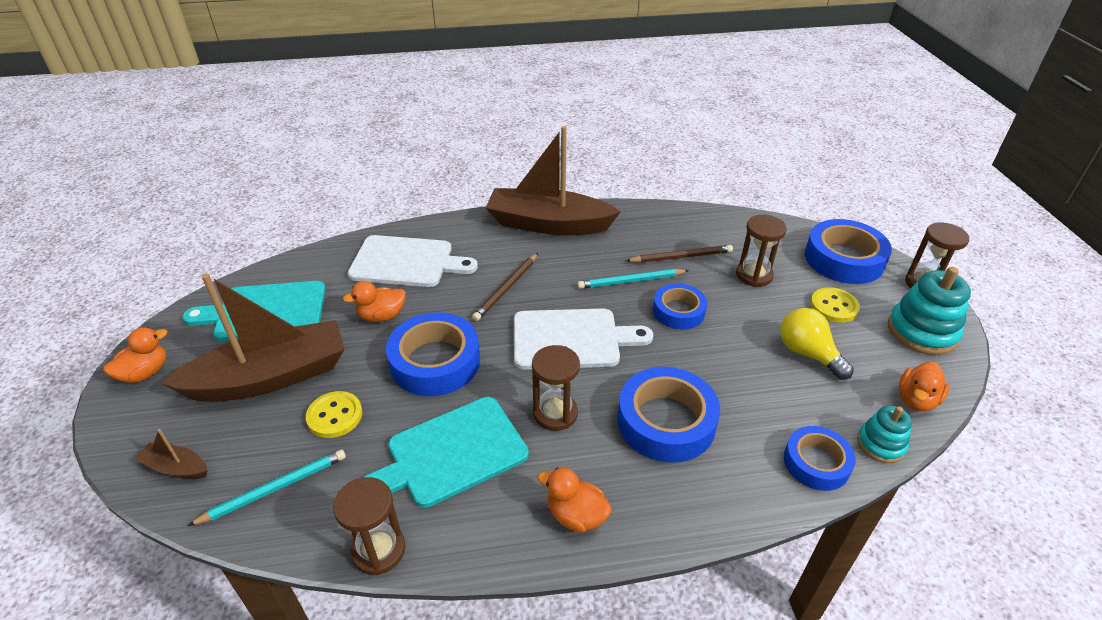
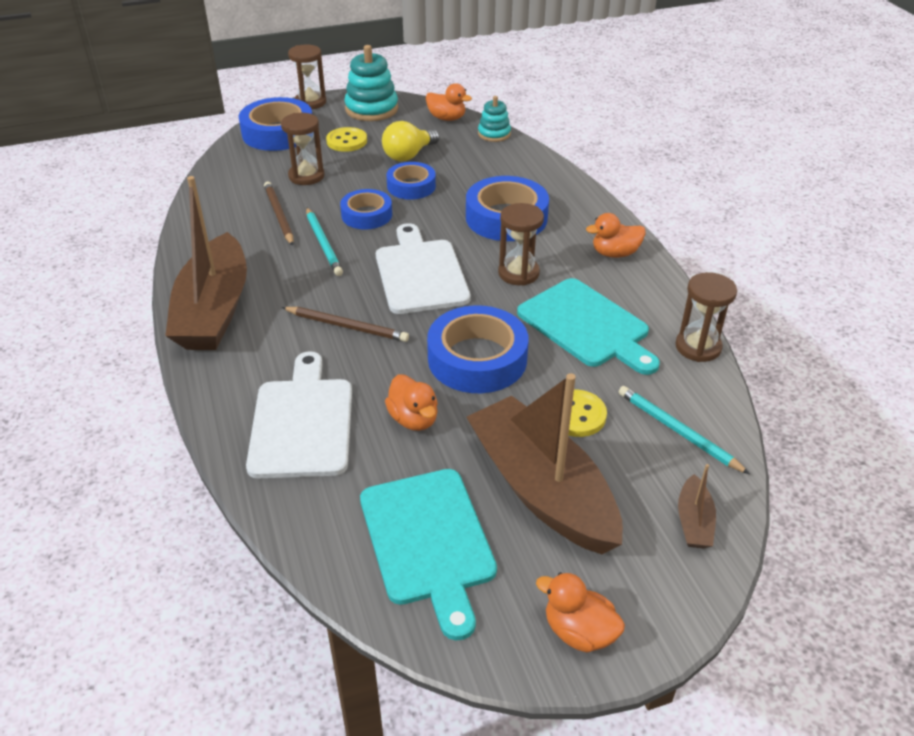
camera: 100 degrees left, 0 degrees up
orange duck [538,467,612,533] -> orange duck turned 60 degrees clockwise [586,213,646,258]
blue tape [784,426,856,491] -> blue tape moved to [386,162,436,200]

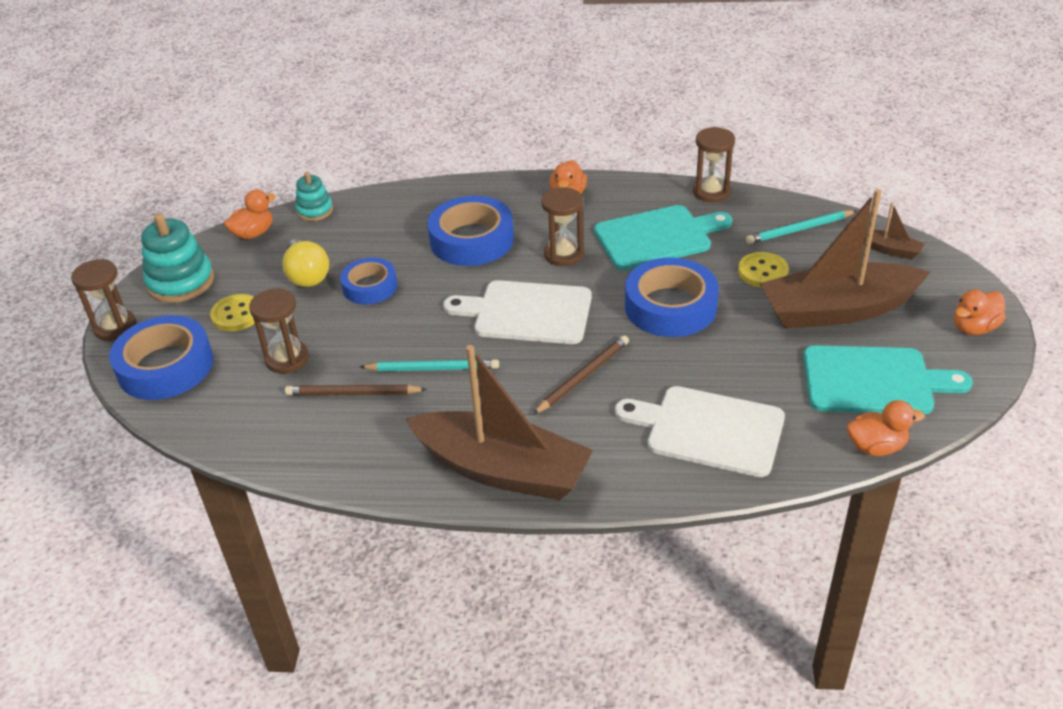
camera: 65 degrees left, 0 degrees up
blue tape [340,189,392,229] -> none
orange duck [385,374,438,431] -> orange duck moved to [846,400,925,456]

